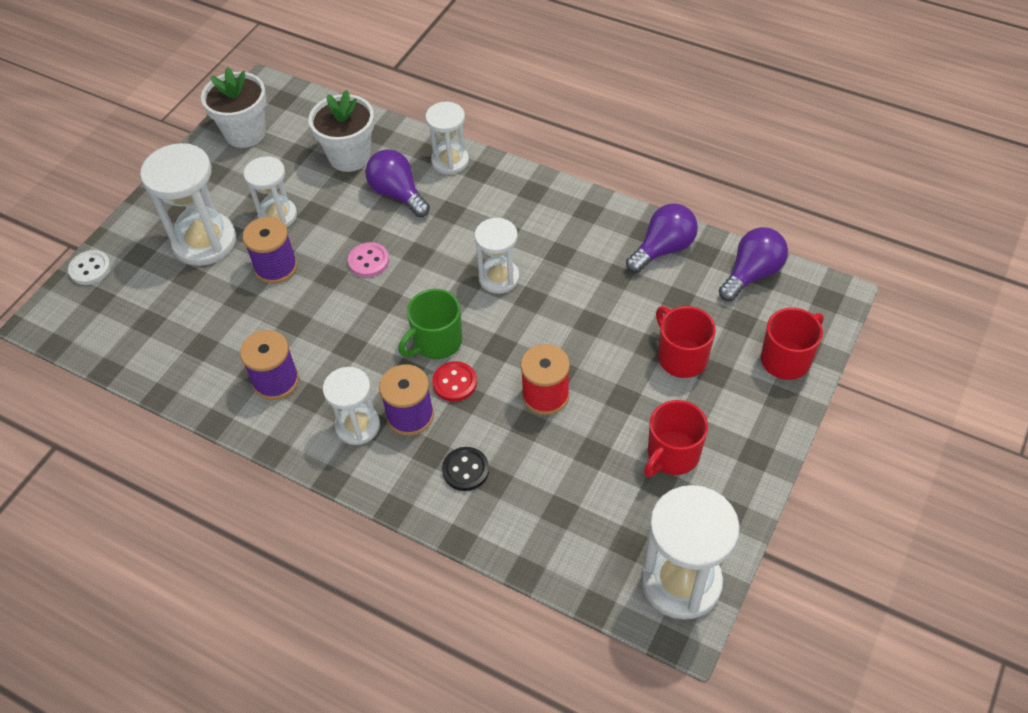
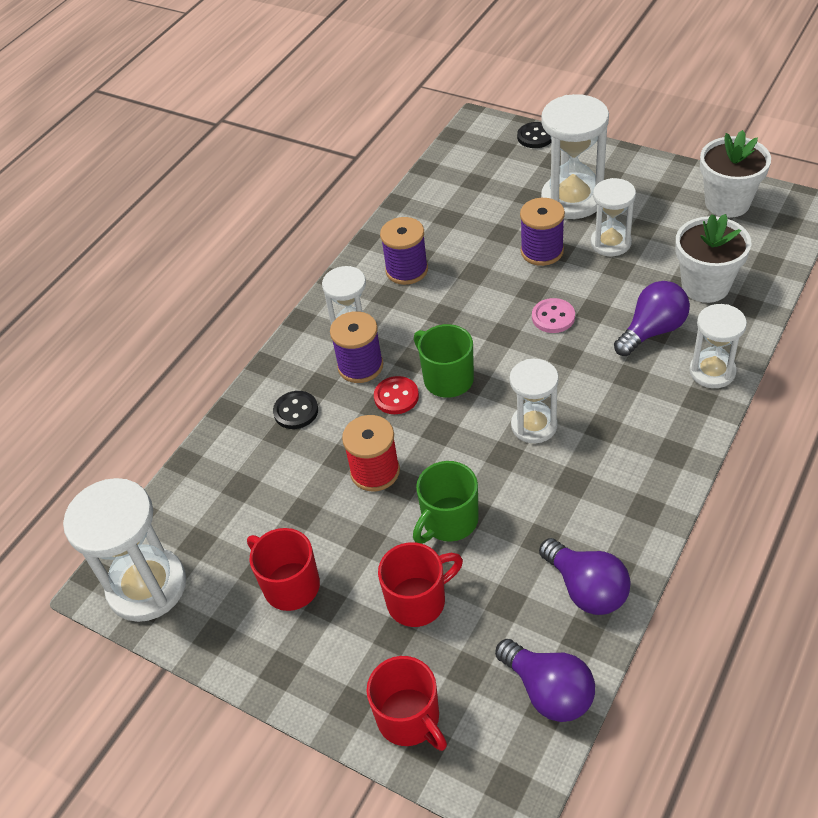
camera: 95 degrees right, 5 degrees down
white button [68,250,111,285] -> black button [517,122,551,148]
none -> green mug [413,461,479,544]

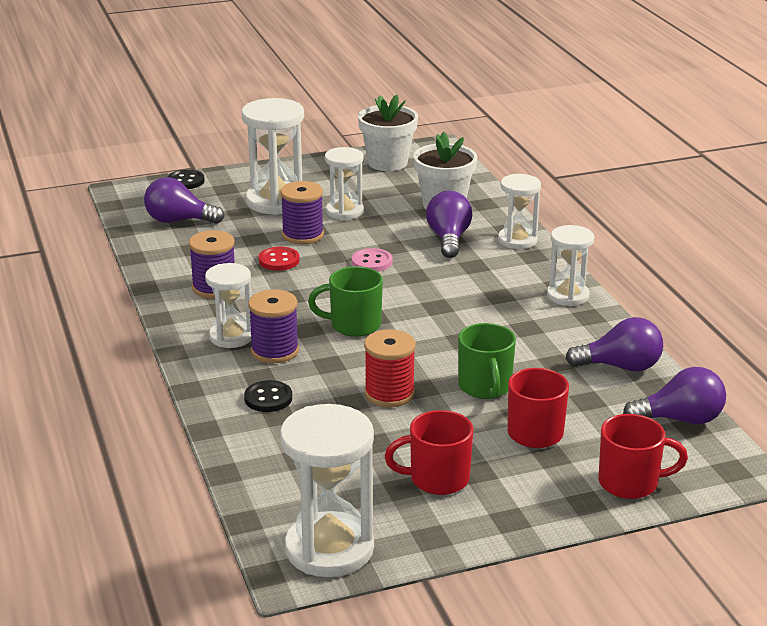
camera: 55 degrees left, 20 degrees down
red button [374,376,419,414] -> red button moved to [259,247,300,271]
white hourglass [510,359,559,443] -> white hourglass moved to [547,225,594,306]
none -> purple light bulb [144,177,224,224]

